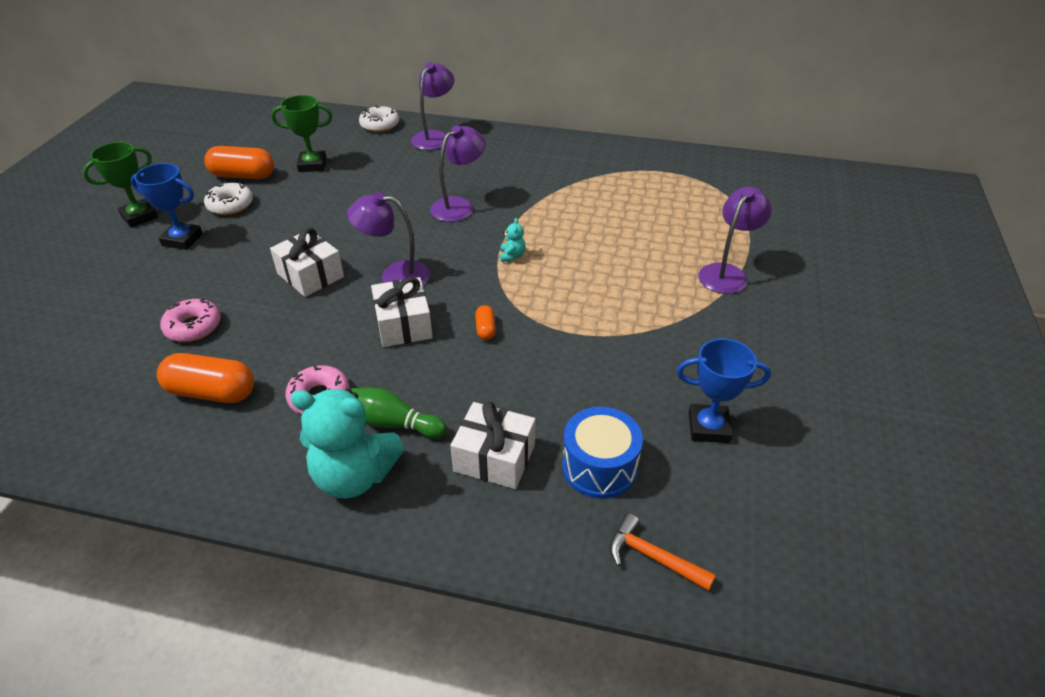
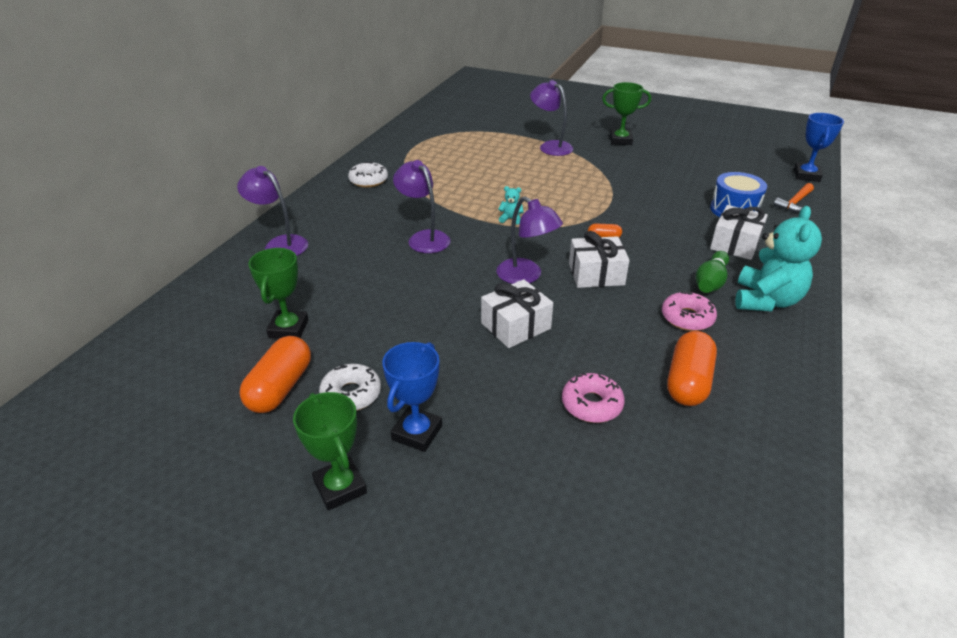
camera: 80 degrees left, 5 degrees down
purple lamp [347,192,430,285] -> purple lamp turned 60 degrees counterclockwise [496,196,563,284]
white donut [359,105,399,132] -> white donut moved to [348,161,388,187]
blue trophy [677,338,771,443] -> blue trophy moved to [794,113,844,182]
none -> green trophy [602,82,651,145]

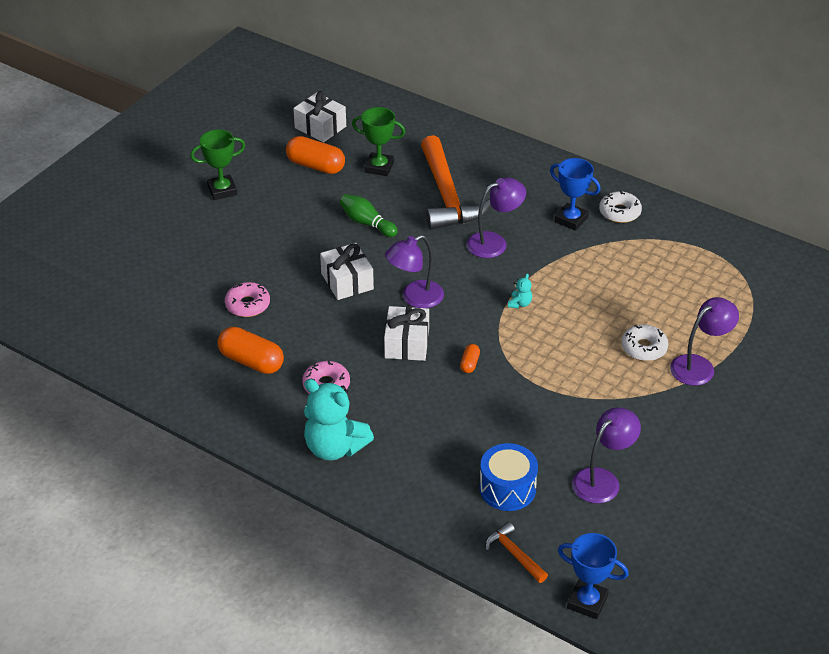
camera: 100 degrees right, 5 degrees up
purple lamp [237,166,308,256] -> purple lamp moved to [572,407,641,504]
white donut [319,364,381,411] -> white donut moved to [621,324,668,361]
blue trophy [382,342,442,452] -> blue trophy moved to [550,158,601,231]
green trophy [602,82,651,145] -> none
green bowling pin [696,251,729,293] -> green bowling pin moved to [340,194,398,237]
white gift [710,205,768,260] -> white gift moved to [293,91,346,142]
none -> orange hammer [421,135,491,230]

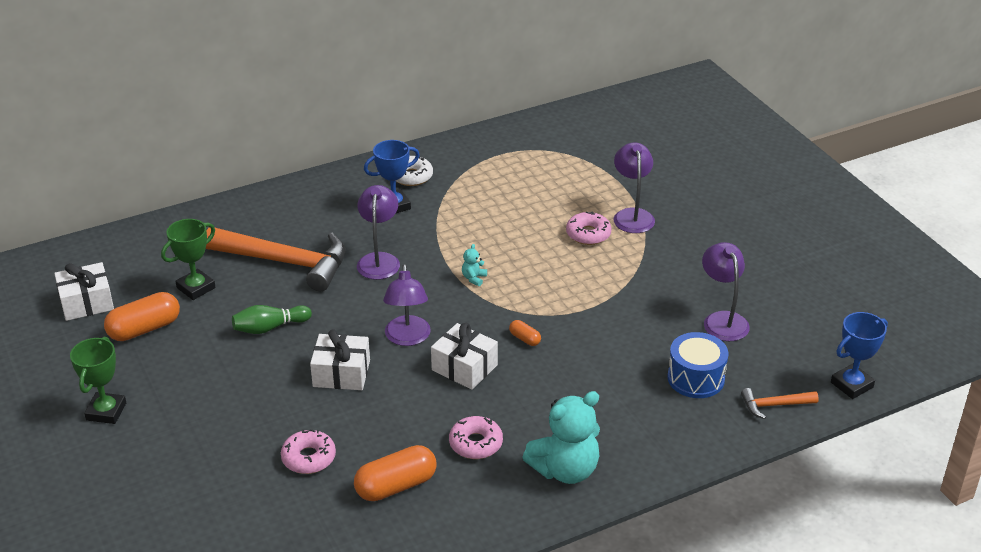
camera: 60 degrees left, 5 degrees down
turquoise teddy bear [508,274,532,308] -> turquoise teddy bear turned 120 degrees counterclockwise [462,244,487,286]
white donut [621,324,668,361] -> pink donut [566,211,611,245]

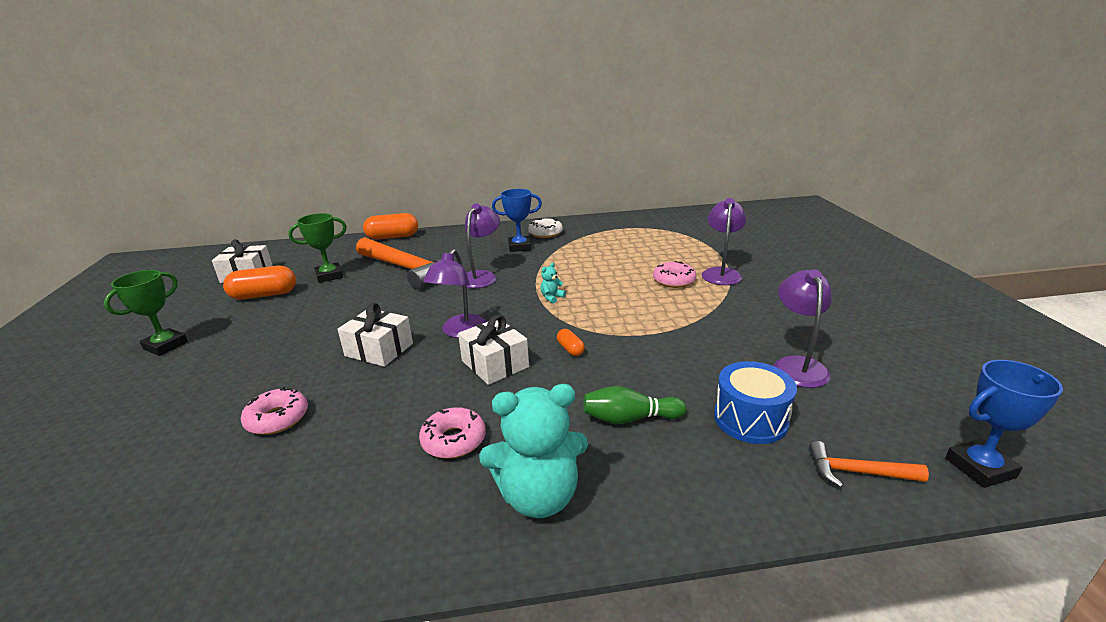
camera: 20 degrees right, 10 degrees down
green bowling pin [232,305,312,334] -> green bowling pin moved to [583,386,686,424]
orange capsule [354,445,436,501] -> orange capsule moved to [363,213,418,240]

